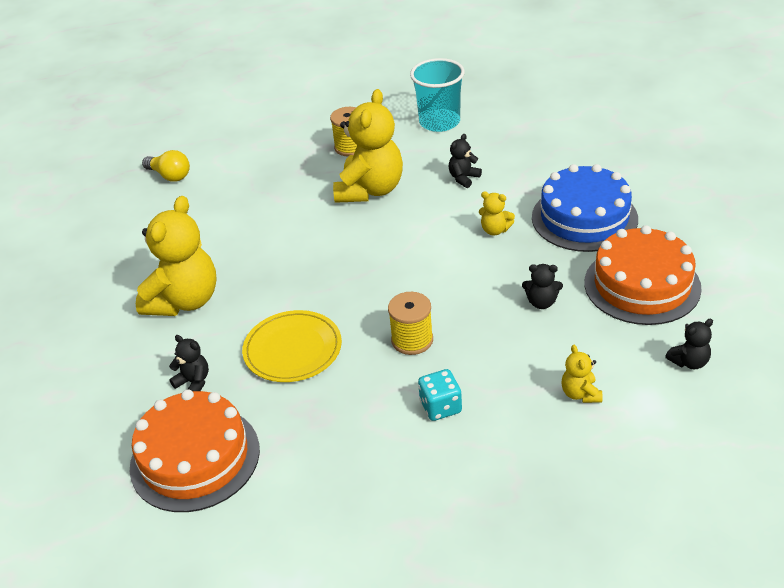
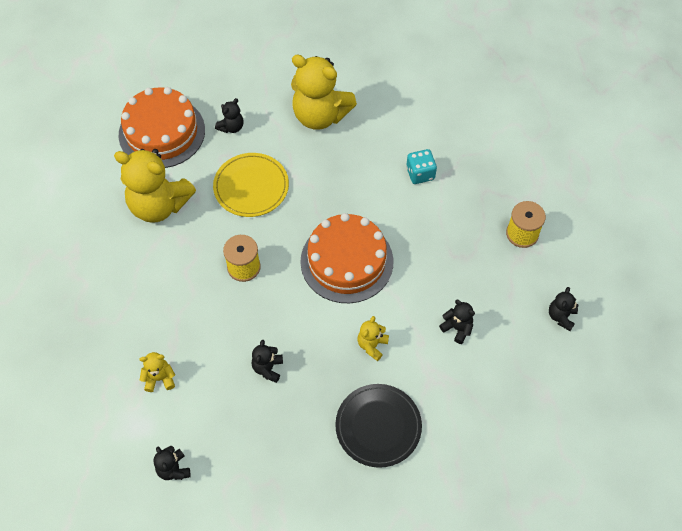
camera: 90 degrees right, 20 degrees up
yellow light bulb [142,150,190,182] -> none
yellow teddy bear [333,89,403,203] -> yellow teddy bear moved to [114,149,196,223]
turquoise cup [410,58,465,132] -> black teddy bear [549,287,579,331]
turquoise dice [418,369,462,421] -> turquoise dice moved to [406,149,437,184]
blue cake [532,164,638,252] -> black plate [335,384,422,468]
orange cake [584,225,702,325] -> orange cake moved to [300,213,393,303]

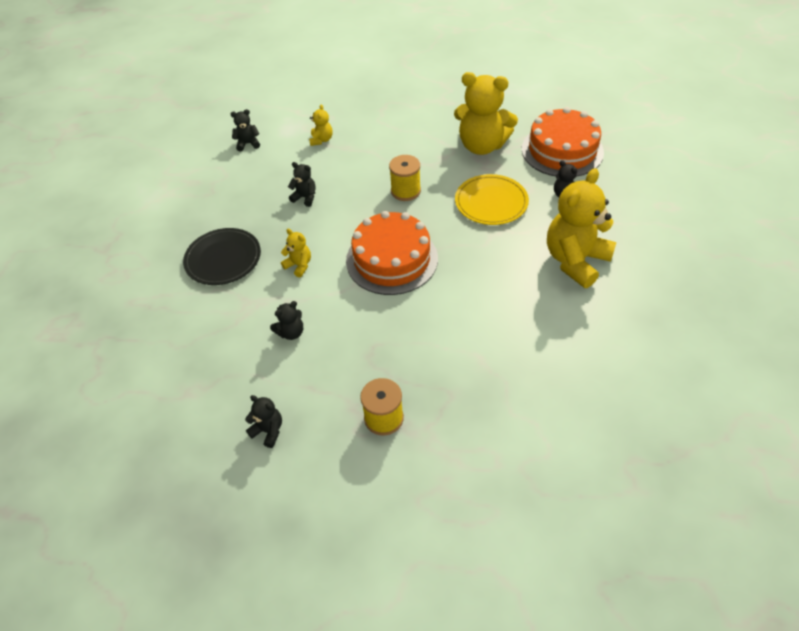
camera: 105 degrees right, 10 degrees down
yellow teddy bear [114,149,196,223] -> yellow teddy bear turned 105 degrees counterclockwise [454,72,518,155]
turquoise dice [406,149,437,184] -> none

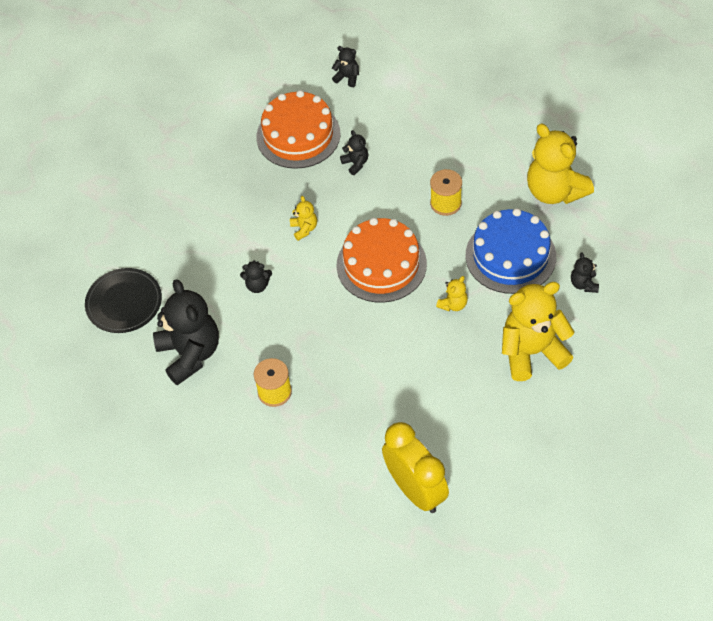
camera: 35 degrees right, 5 degrees up
black plate [183,228,261,285] -> black plate moved to [85,268,162,333]
black teddy bear [245,395,282,448] -> black teddy bear [153,279,219,385], size x2.24
yellow teddy bear [309,104,332,146] -> yellow teddy bear moved to [436,276,468,311]
yellow plate [455,174,529,225] -> blue cake [466,208,556,294]
orange cake [522,107,604,177] -> orange cake moved to [256,90,341,169]
none -> yellow clock [382,422,449,513]

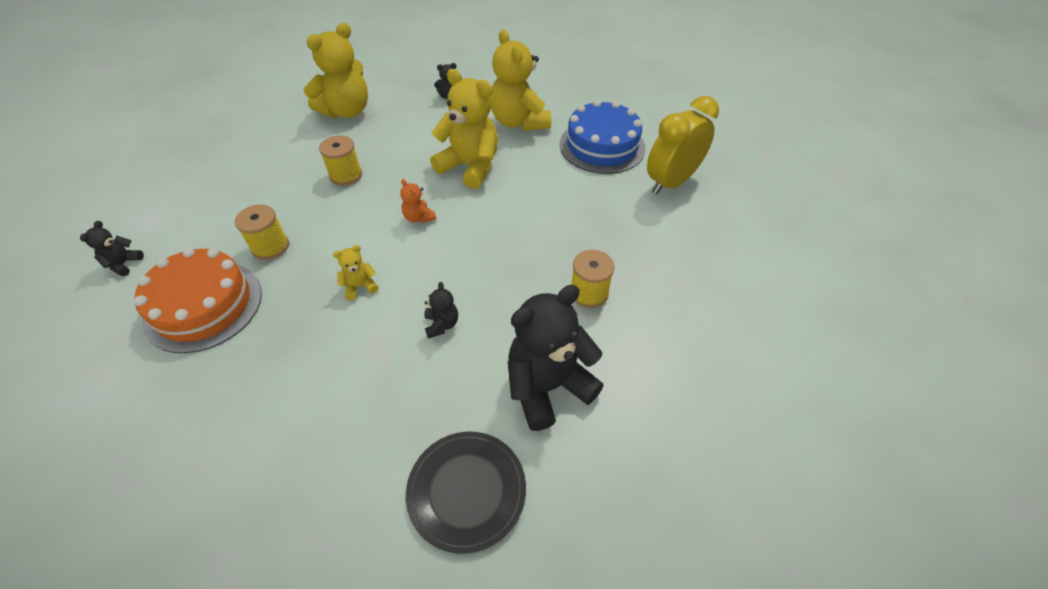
camera: 100 degrees left, 5 degrees down
orange cake [336,218,427,303] -> orange teddy bear [400,179,436,223]
black teddy bear [340,130,369,175] -> yellow spool [235,204,289,260]
yellow teddy bear [436,276,468,311] -> yellow teddy bear [430,69,498,189], size x2.24
blue cake [466,208,556,294] -> blue cake moved to [560,100,646,174]

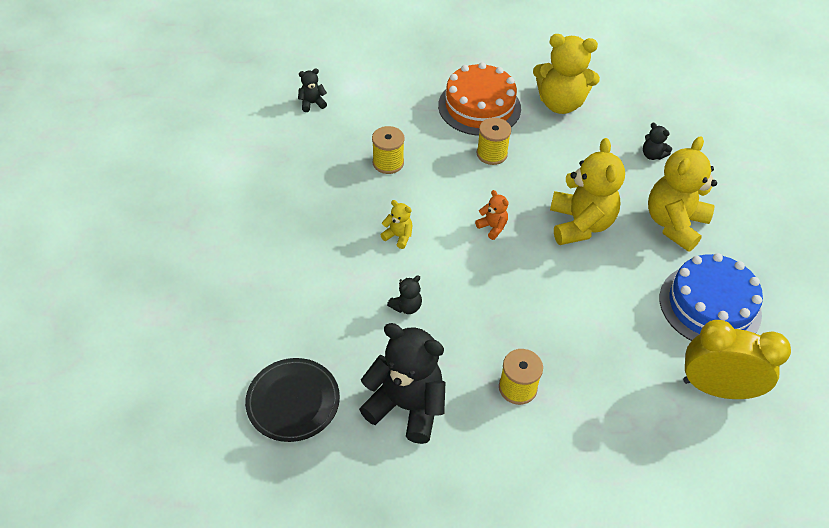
camera: 55 degrees right, 0 degrees up
orange cake [134,248,262,353] -> orange cake moved to [438,62,521,136]
orange teddy bear [400,179,436,223] -> orange teddy bear turned 120 degrees clockwise [475,190,509,240]

